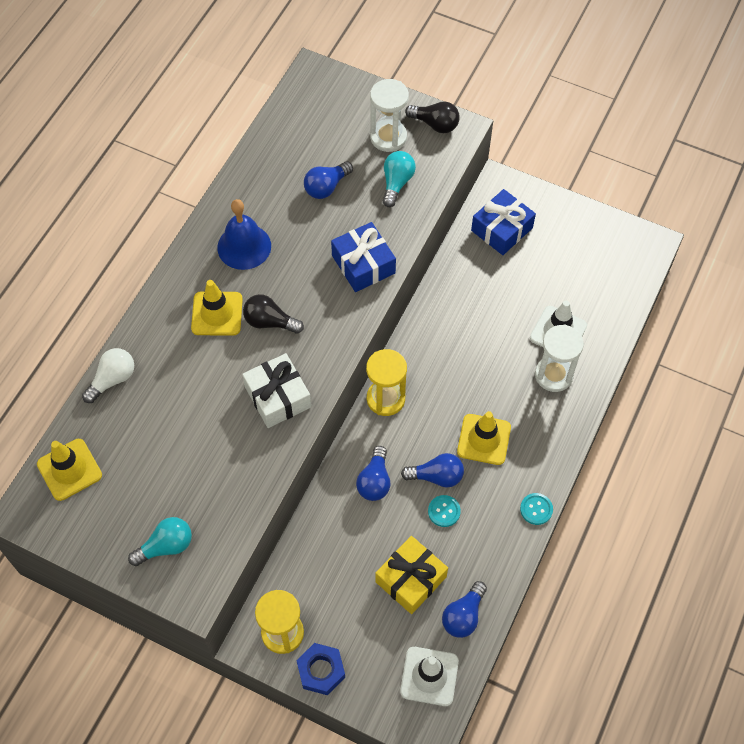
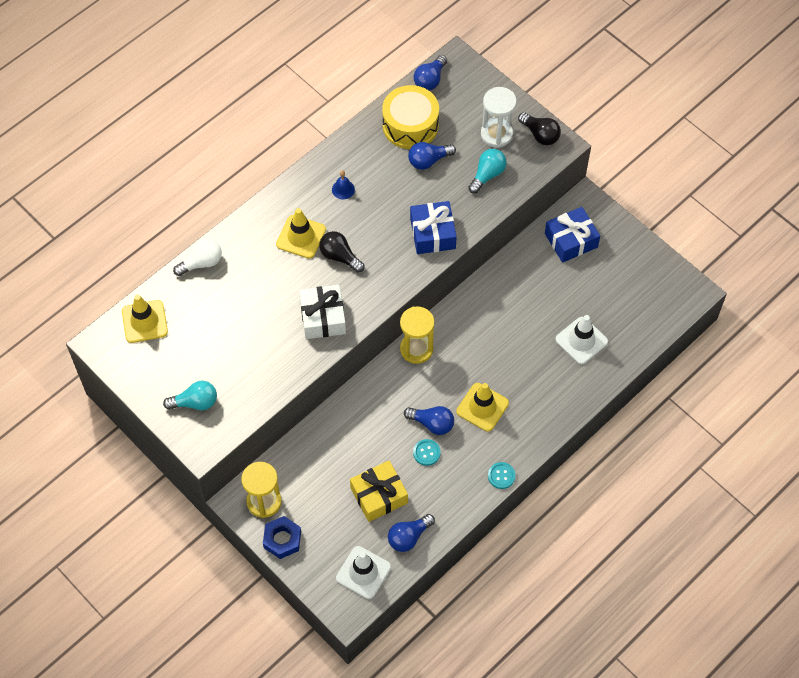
camera: 20 degrees right, 0 degrees up
blue bell [217,199,271,270] -> blue bell [332,170,355,199], size x0.50
blue light bulb [356,446,391,501] -> blue light bulb moved to [414,55,447,91]
white hourglass [535,324,584,392] -> none
none -> yellow drum [382,85,439,149]

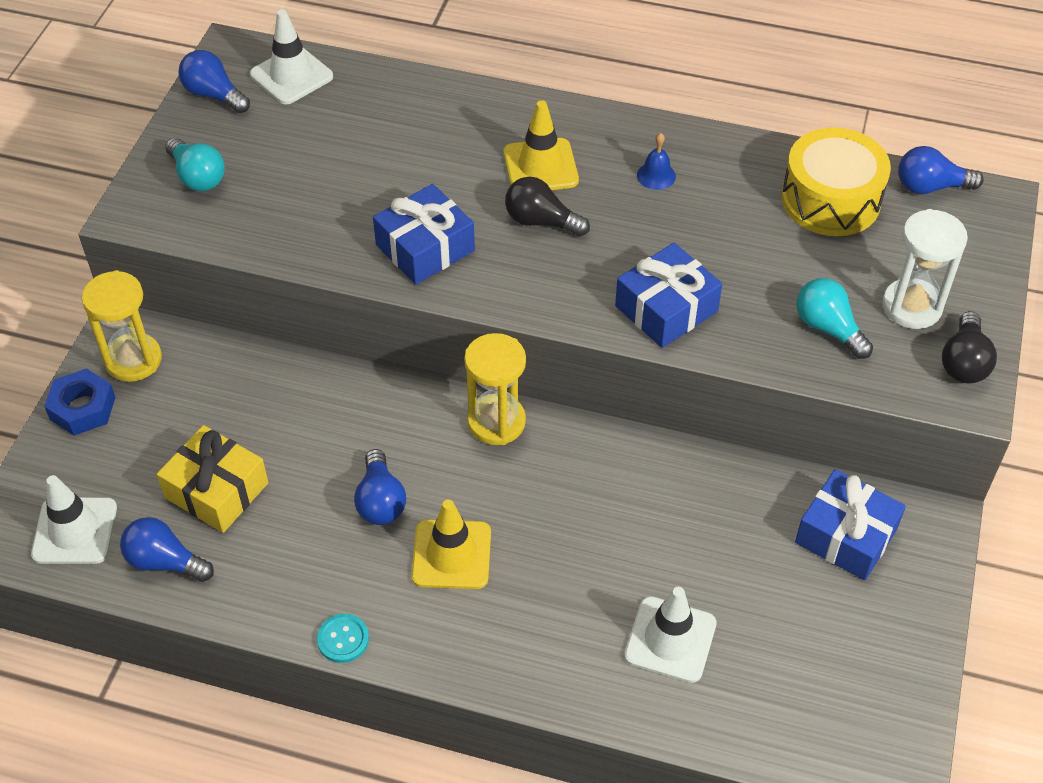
camera: 60 degrees right, 10 degrees down
yellow traffic cone [122,295,168,343] -> white traffic cone [250,9,333,104]
white light bulb [173,239,222,276] -> none
white gift [299,285,346,339] -> blue gift [373,184,475,285]
black light bulb [319,231,365,273] -> black light bulb turned 75 degrees counterclockwise [505,177,590,237]
blue light bulb [408,142,456,170] -> blue light bulb moved to [178,50,250,113]
turquoise button [413,439,441,466] -> none
turquoise light bulb [468,149,506,194] -> turquoise light bulb turned 135 degrees counterclockwise [796,278,873,359]

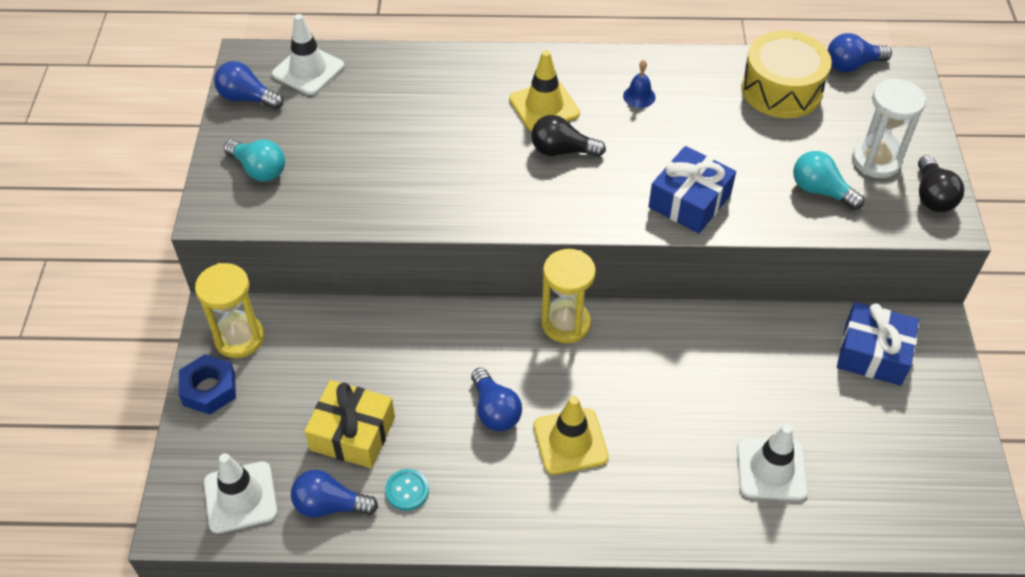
camera: 15 degrees left, 0 degrees up
turquoise button [317,614,369,663] -> turquoise button moved to [385,469,429,511]
blue gift [373,184,475,285] -> none

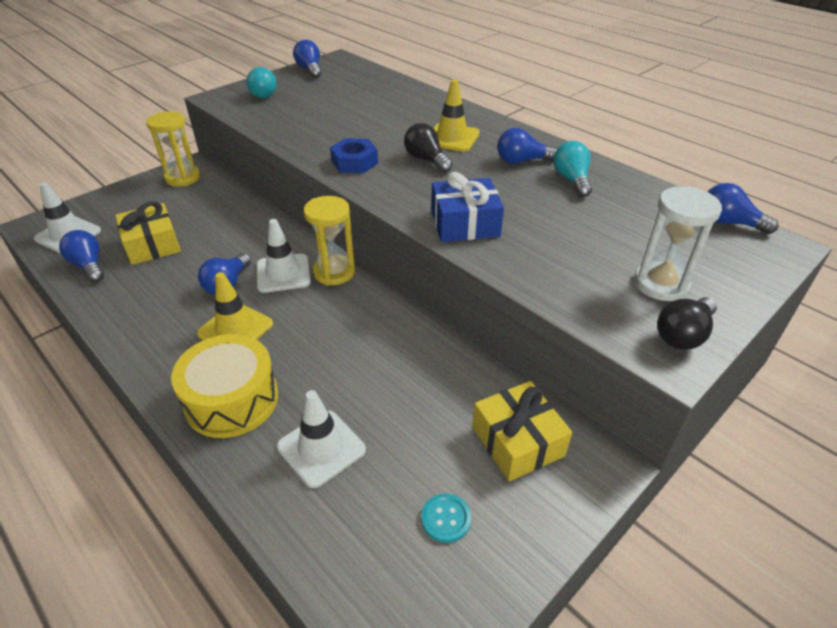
camera: 45 degrees right, 10 degrees down
blue nut [179,354,236,415] -> blue nut moved to [330,138,378,173]
white traffic cone [272,14,344,95] -> white traffic cone moved to [257,219,311,293]
turquoise button [385,469,429,511] -> turquoise button moved to [421,493,471,543]
blue bell [623,60,655,108] -> blue light bulb [497,128,558,164]
yellow drum [741,30,832,118] -> yellow drum moved to [171,334,278,438]
turquoise light bulb [793,151,864,210] -> turquoise light bulb moved to [553,141,592,197]
blue gift [837,302,919,386] -> yellow gift [472,381,572,482]

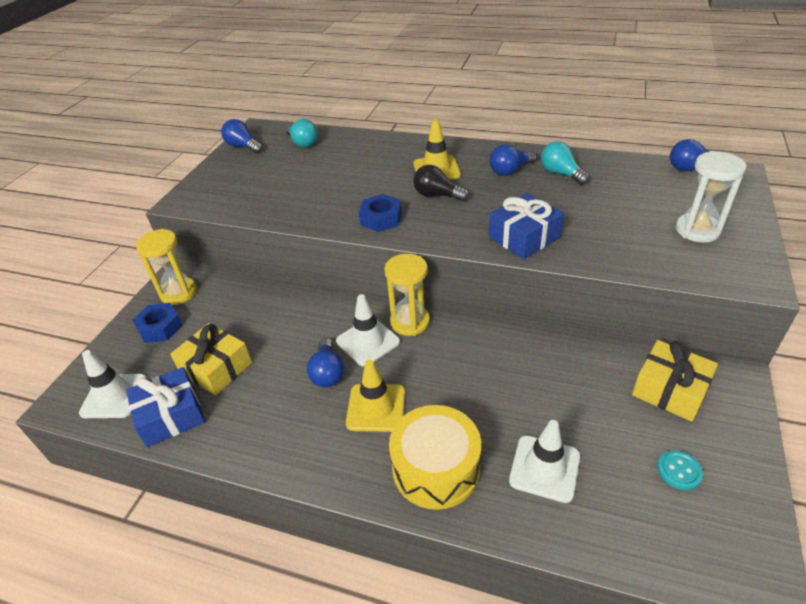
camera: 25 degrees left, 0 degrees up
blue light bulb [59,230,104,282] -> blue gift [126,367,205,447]
turquoise light bulb [247,67,277,98] -> turquoise light bulb moved to [285,119,318,147]
black light bulb [657,297,717,349] -> none
none -> blue nut [133,303,182,343]

